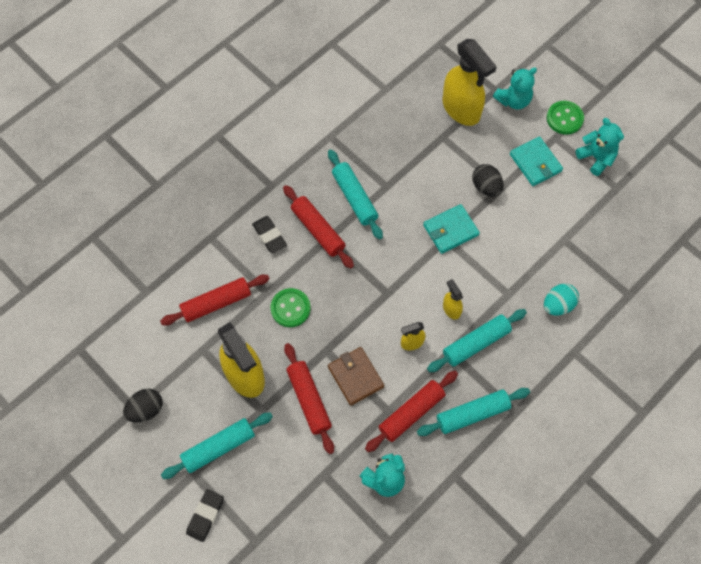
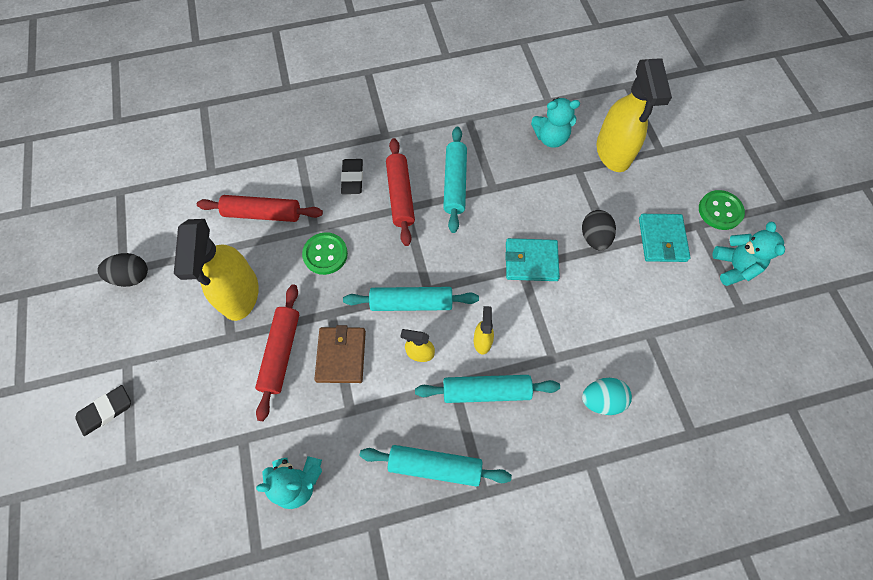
camera: 30 degrees right, 0 degrees up
turquoise rolling pin [161,412,273,479] -> turquoise rolling pin moved to [343,287,479,311]
red rolling pin [365,371,458,452] -> none
turquoise teddy bear [493,67,537,110] -> turquoise teddy bear moved to [531,98,580,148]

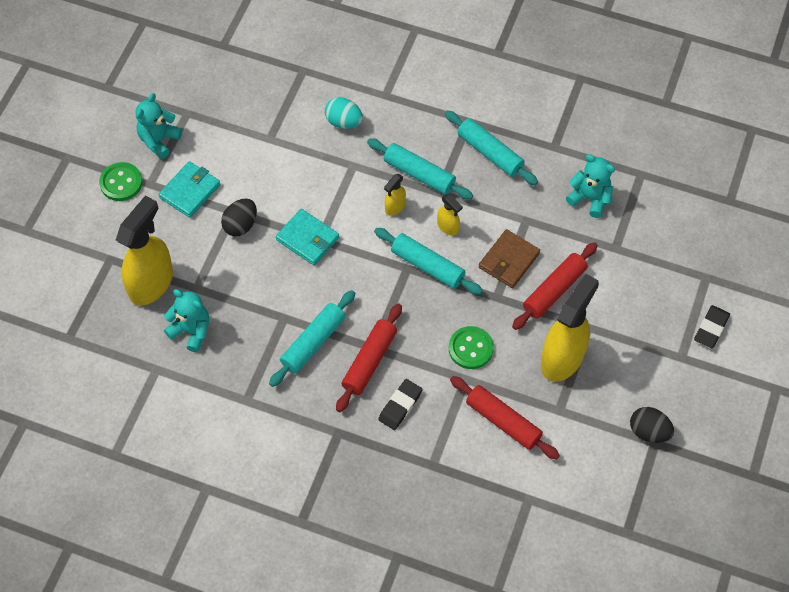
camera: 145 degrees left, 5 degrees down
black eraser [75,385,131,436] -> black eraser turned 60 degrees counterclockwise [694,305,730,349]

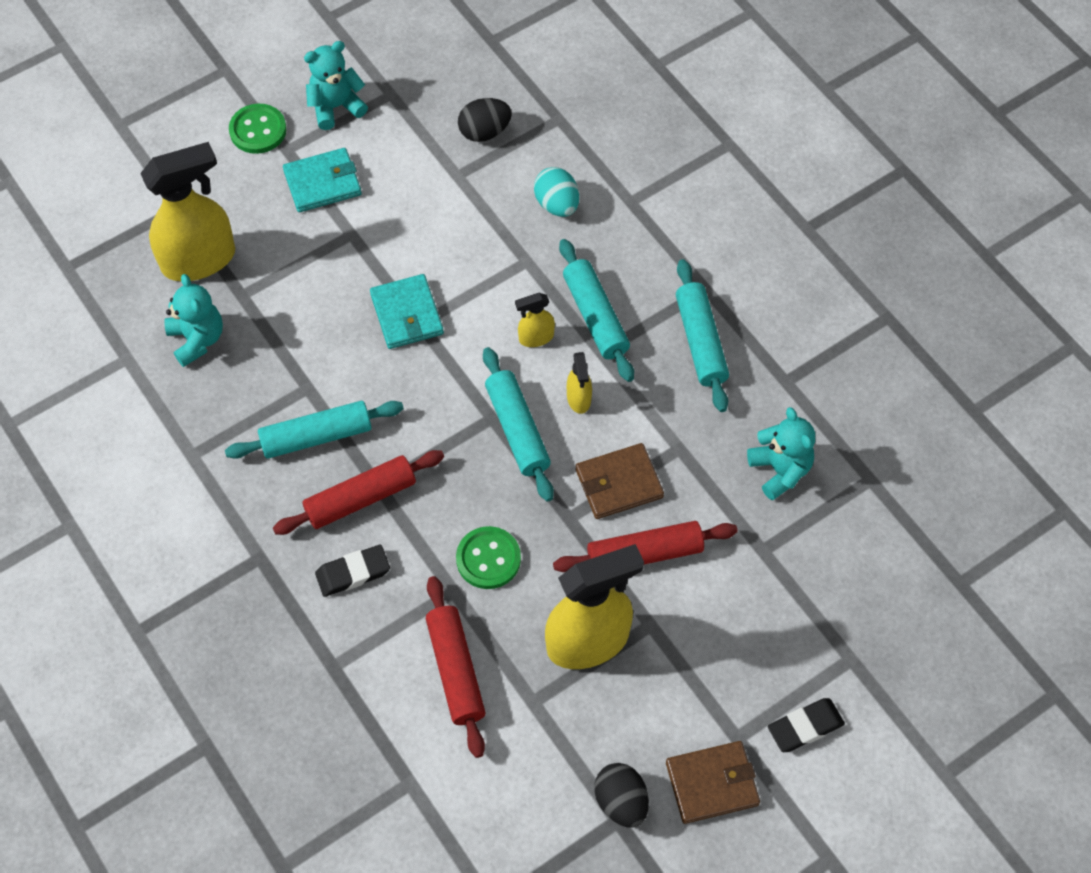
camera: 35 degrees right, 0 degrees up
black egg [221,198,257,236] -> black egg moved to [458,98,512,142]
none -> brown wallet [666,741,760,824]

